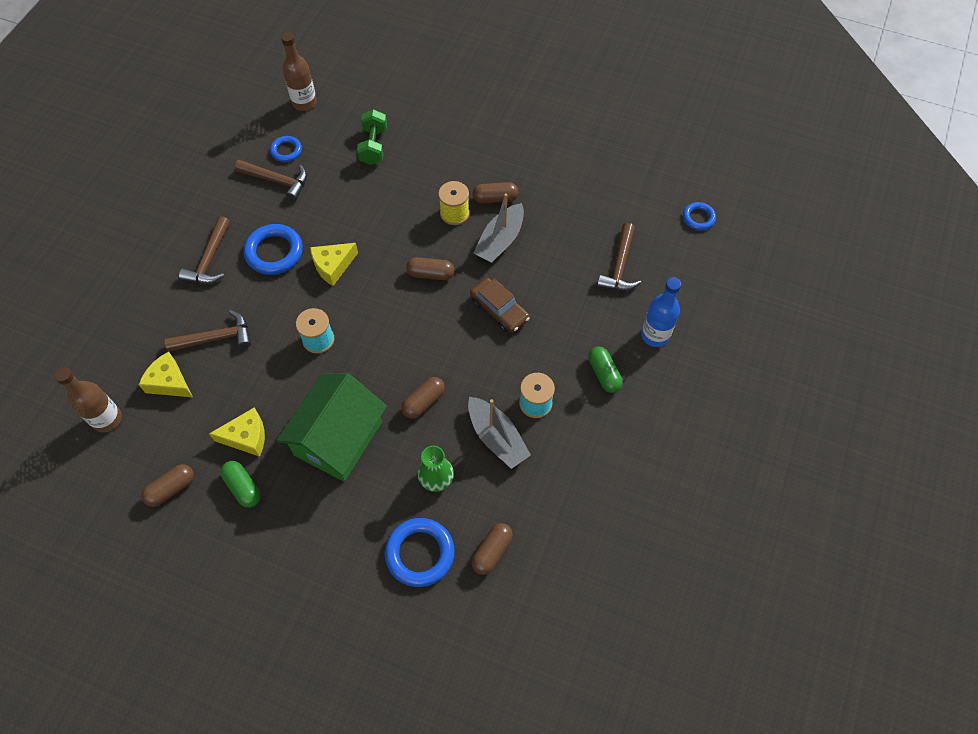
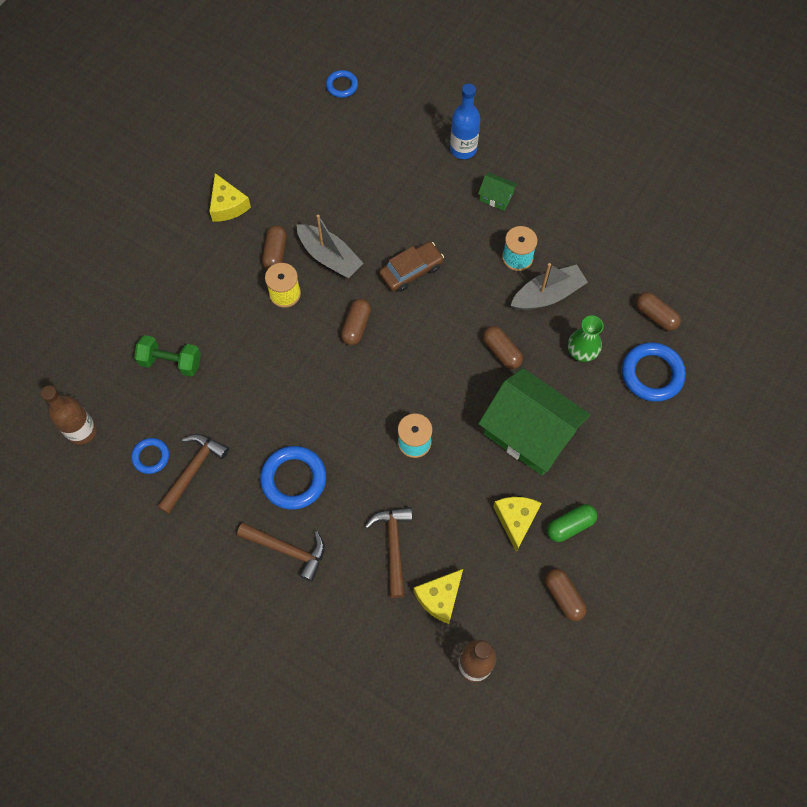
camera: 80 degrees left, 5 degrees up
yellow cheese [310,243,358,286] -> yellow cheese moved to [209,173,251,222]
green capsule [588,347,623,393] -> green house [478,173,517,211]
brown hammer [597,223,641,291] -> none

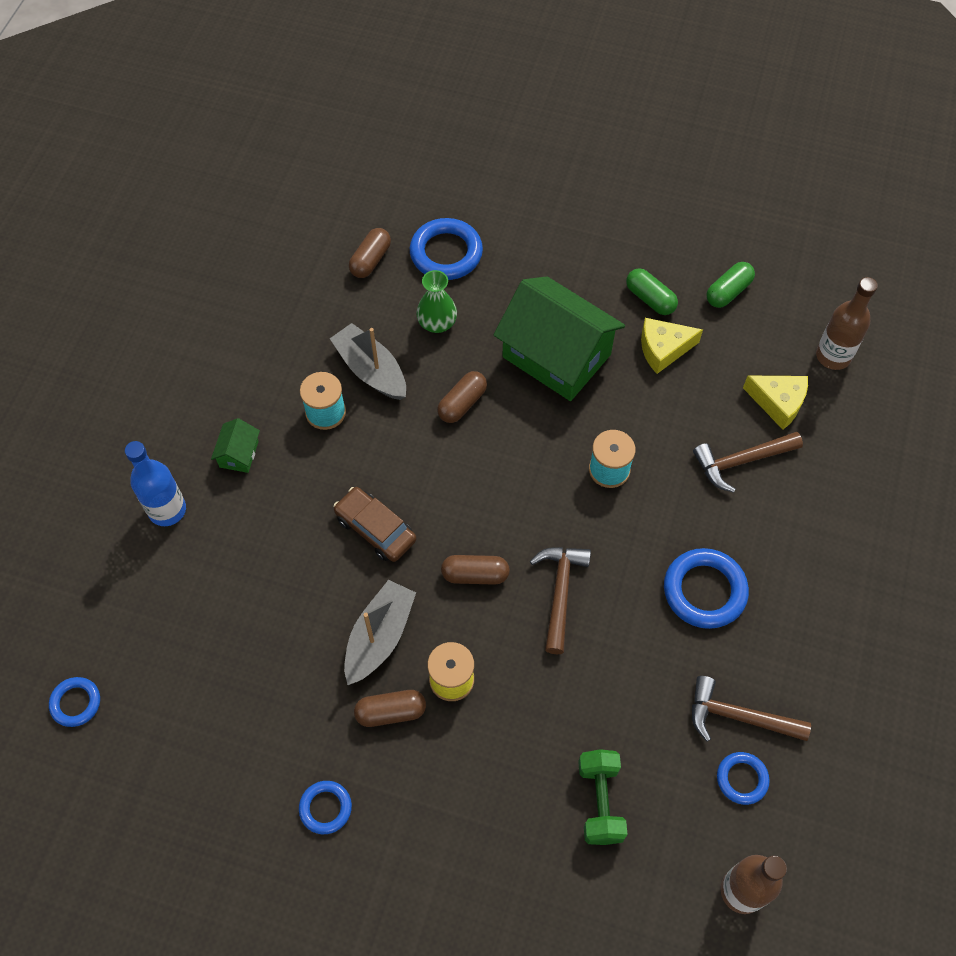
camera: 105 degrees left, 5 degrees down
yellow cheese [209,173,251,222] -> blue ring [299,781,352,834]
brown hammer [237,523,325,582] -> brown hammer moved to [530,547,591,654]
green house [478,368,590,476] -> green house turned 75 degrees counterclockwise [494,276,625,401]
brown capsule [545,569,587,621] -> green capsule [706,262,755,308]

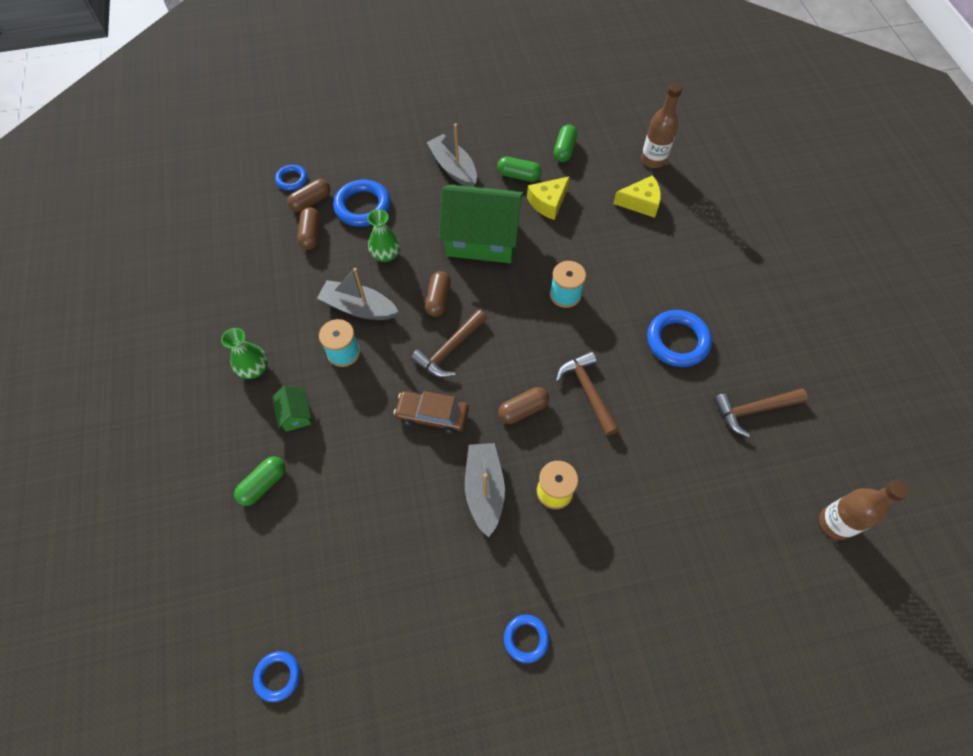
camera: 30 degrees left, 0 degrees up
blue bottle [125,441,186,526] -> green capsule [234,456,286,506]
brown capsule [354,690,426,727] -> brown capsule moved to [287,179,330,212]
green dumbbell [578,749,628,845] -> none
brown hammer [693,432,803,493] -> brown hammer moved to [411,310,487,378]
blue ring [717,752,770,805] -> blue ring moved to [275,165,307,191]
none -> green vase [221,328,268,379]
none -> grey boat [426,123,477,187]

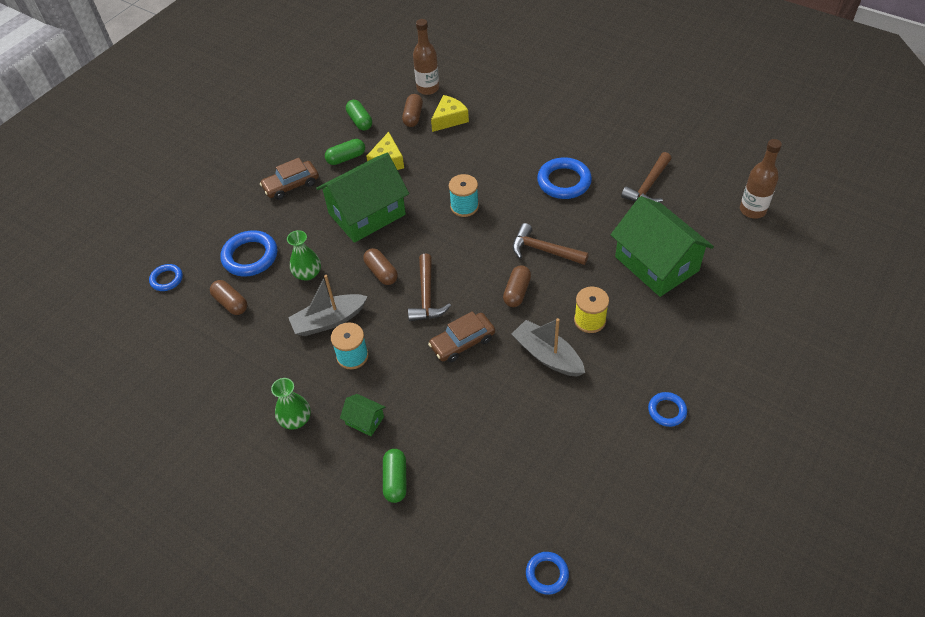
camera: 40 degrees left, 10 degrees down
brown capsule [287,179,330,212] -> brown capsule moved to [402,94,423,127]
grey boat [426,123,477,187] -> brown car [260,158,319,200]
none -> green house [611,196,714,297]

